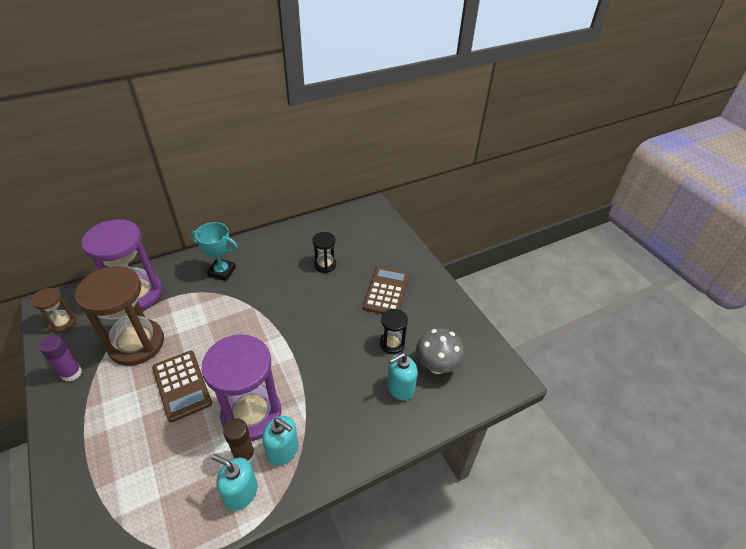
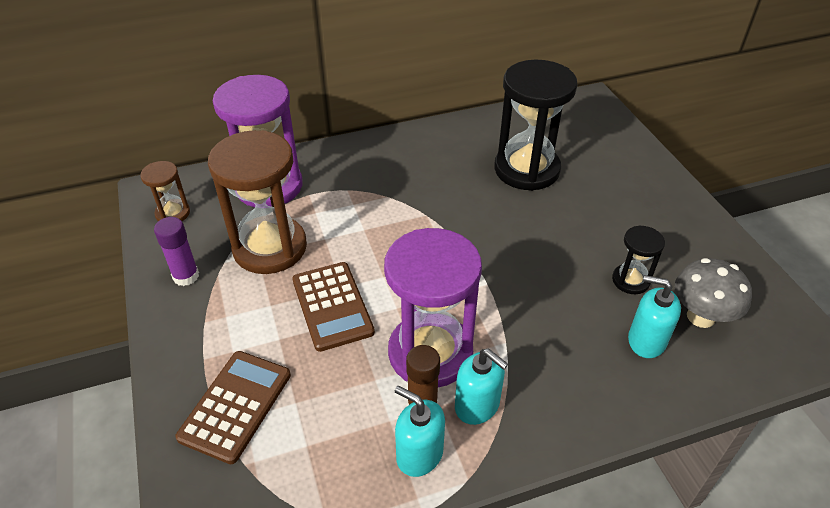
camera: 10 degrees right, 0 degrees up
turquoise trophy [190,222,238,281] -> none
black hourglass [312,232,336,273] -> black hourglass [494,60,578,191], size x2.07
brown calculator [363,266,410,314] -> brown calculator moved to [175,351,291,464]
turquoise soap dispenser [387,353,418,400] -> turquoise soap dispenser turned 45 degrees clockwise [628,275,681,358]

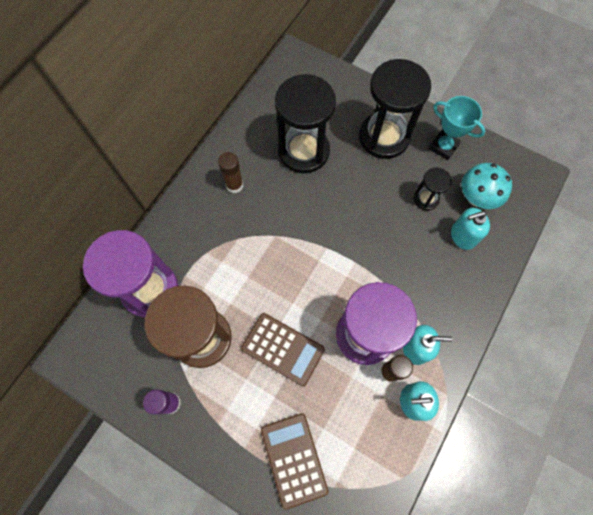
camera: 40 degrees left, 25 degrees up
brown hourglass [140,161,190,221] -> none
grey mushroom [675,258,752,328] -> turquoise mushroom [461,163,512,209]
none -> brown glue stick [218,152,243,193]
none -> black hourglass [359,59,431,159]
none -> turquoise trophy [429,96,485,160]

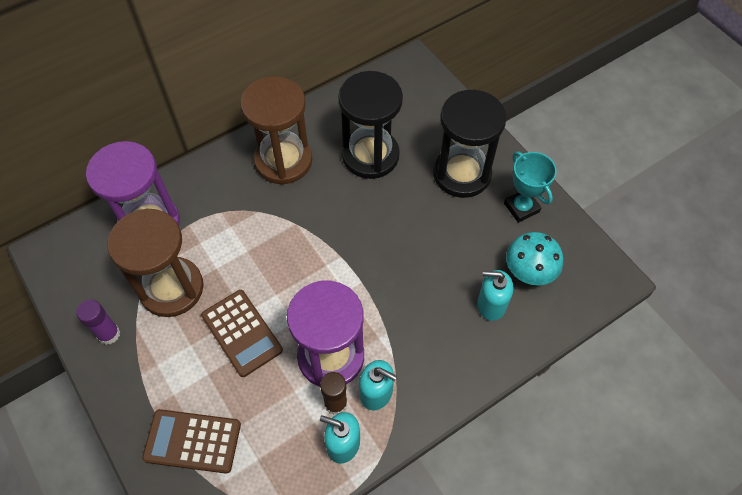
camera: 25 degrees right, 10 degrees down
brown glue stick [218,152,243,193] -> brown hourglass [240,76,312,184]
brown calculator [261,413,329,510] -> brown calculator turned 90 degrees counterclockwise [142,409,241,474]
black hourglass [414,167,452,210] -> none

